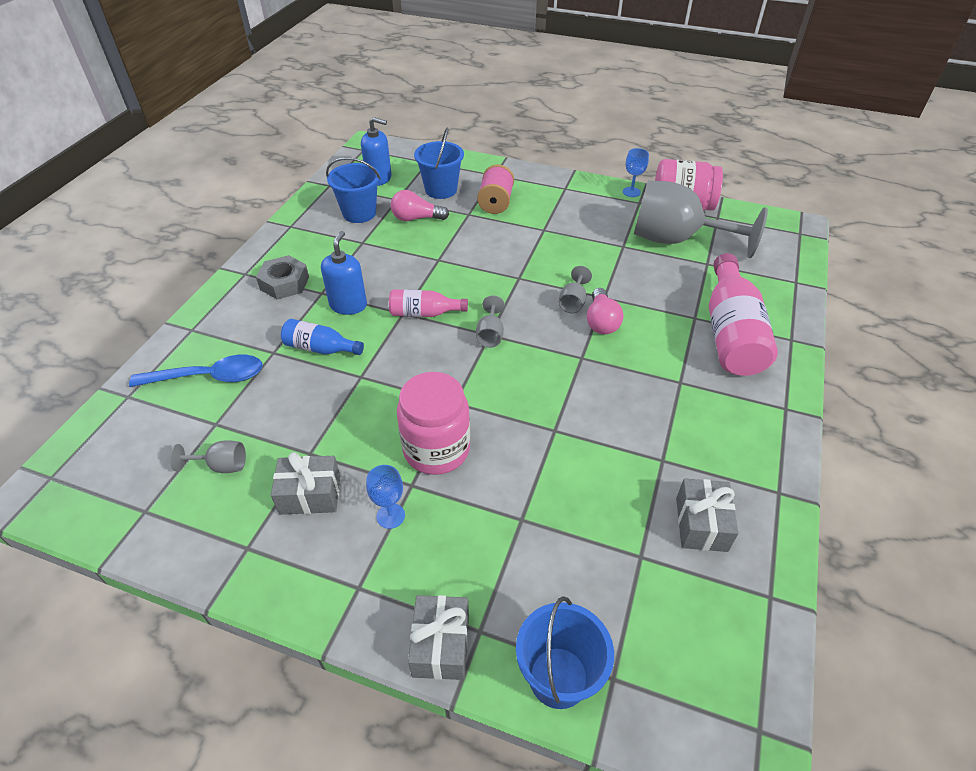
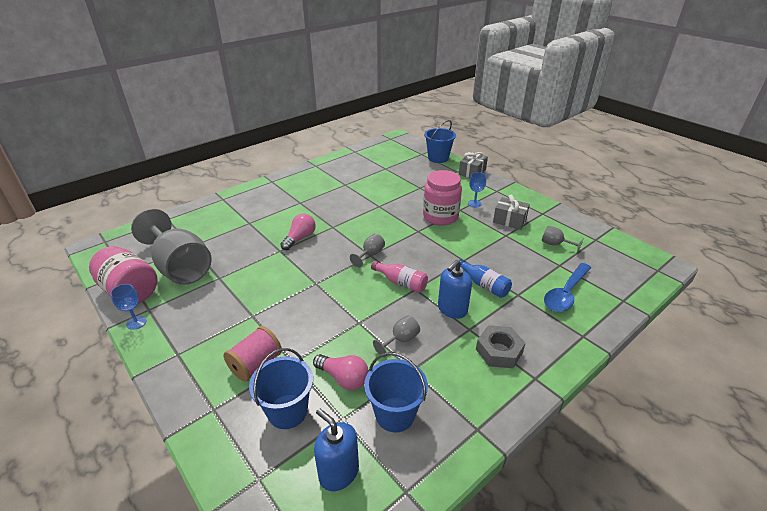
camera: 150 degrees left, 10 degrees down
blue spoon [129,355,263,387] -> blue spoon turned 75 degrees counterclockwise [544,263,591,312]
grey goblet [559,266,592,313] -> grey goblet moved to [373,315,420,357]
grey gift [676,478,739,552] -> none
pink bottle [709,253,778,376] -> none

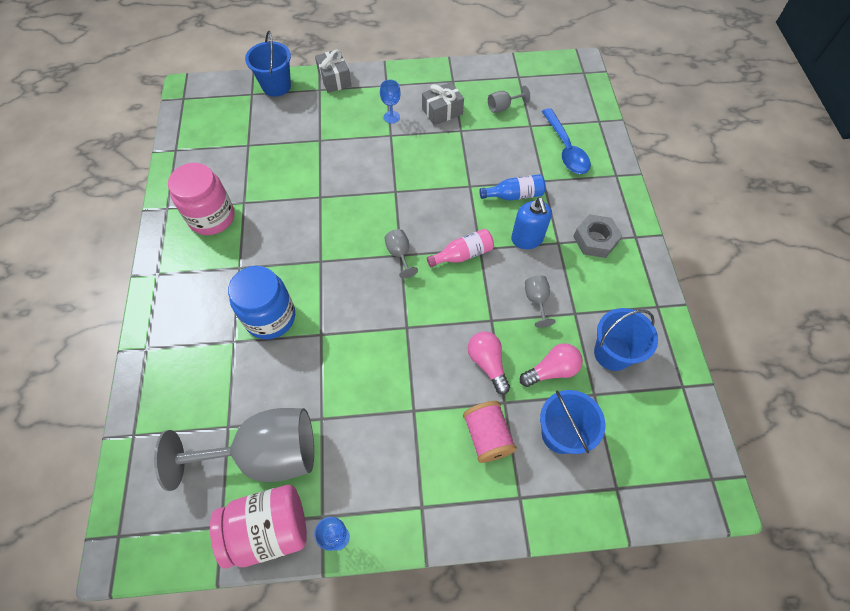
camera: 55 degrees left, 25 degrees up
pink light bulb [280,214,316,250] -> pink light bulb moved to [468,331,510,394]
blue soap dispenser [314,408,359,491] -> none
pink jar [423,170,462,226] -> pink jar moved to [168,163,235,235]
none -> blue jar [228,266,295,340]

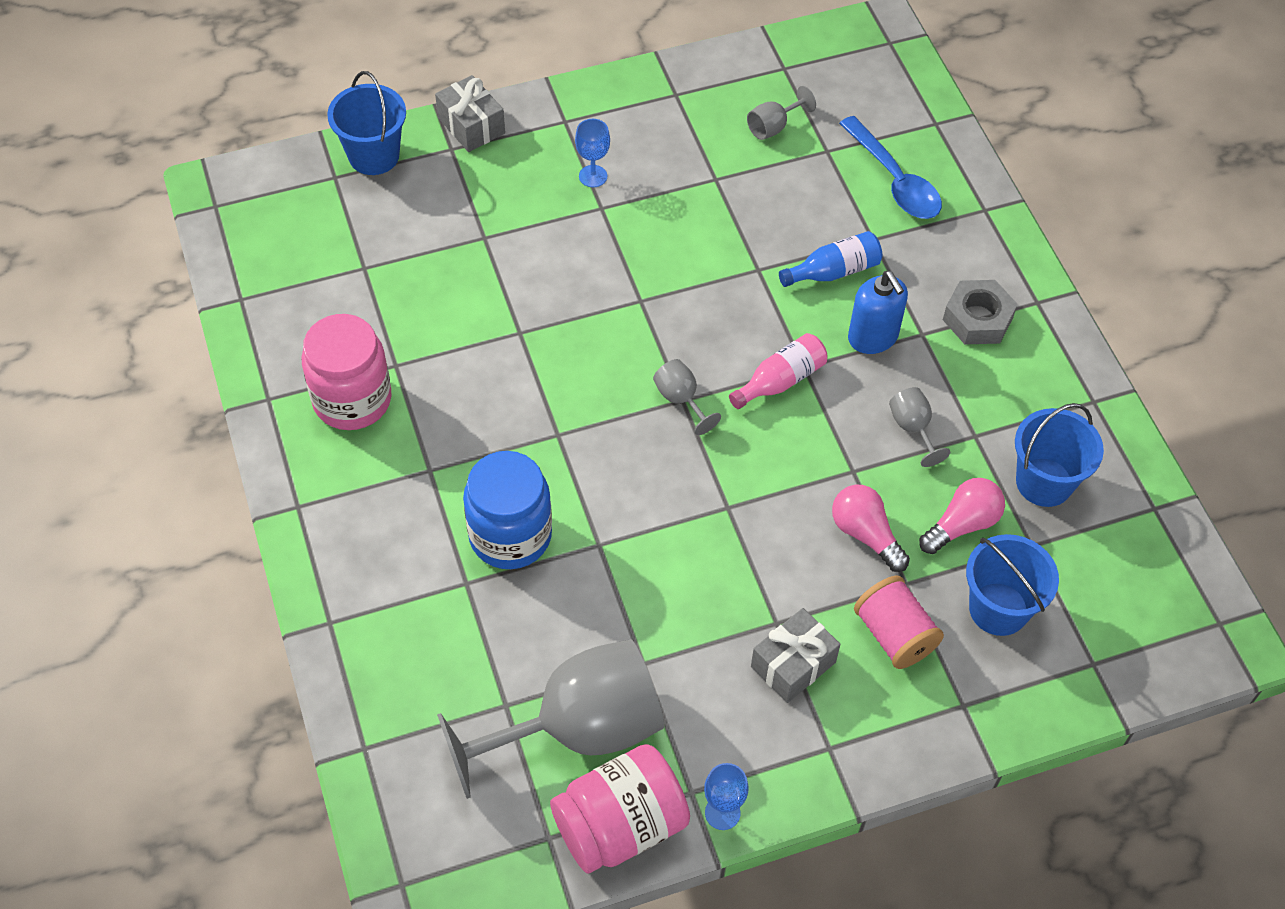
camera: 15 degrees left, 5 degrees down
grey gift [422,82,464,126] -> grey gift moved to [751,608,841,703]

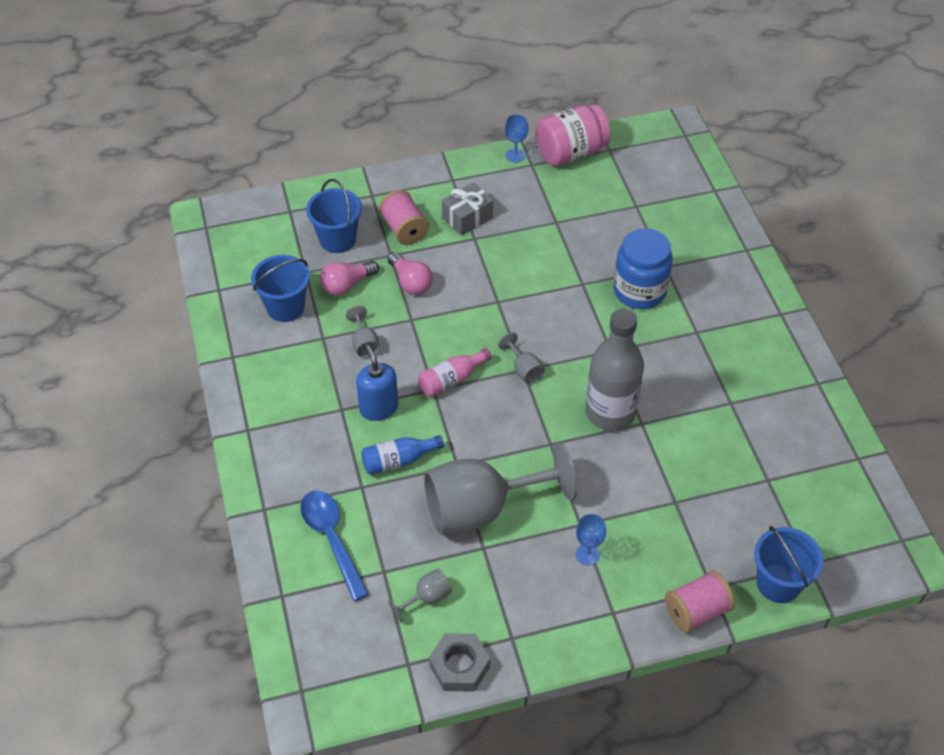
camera: 175 degrees left, 5 degrees down
pink jar [302,314,391,430] -> none
grey gift [435,75,505,152] -> pink spool [665,570,735,633]
grey goblet [437,639,664,799] -> grey goblet moved to [424,442,577,535]
grey nut [943,280,1017,344] -> grey nut moved to [429,633,490,692]
none -> grey bottle [586,309,644,431]

